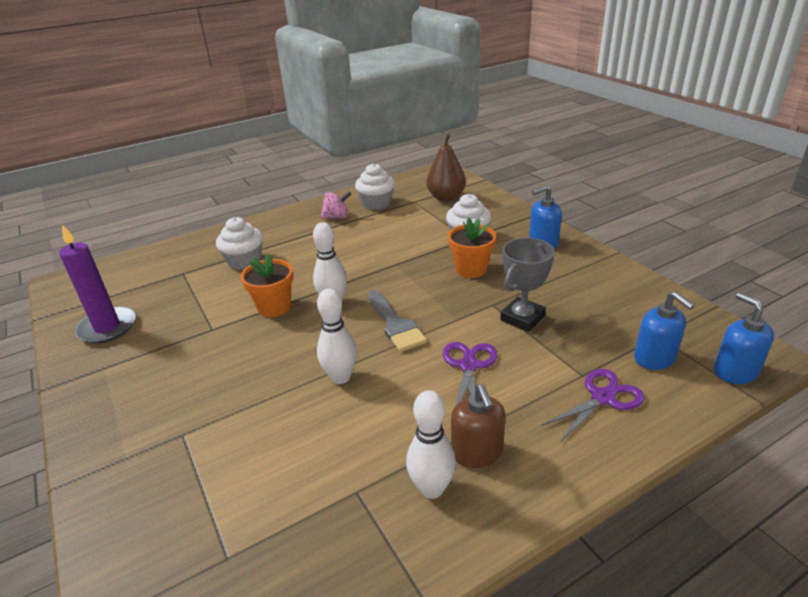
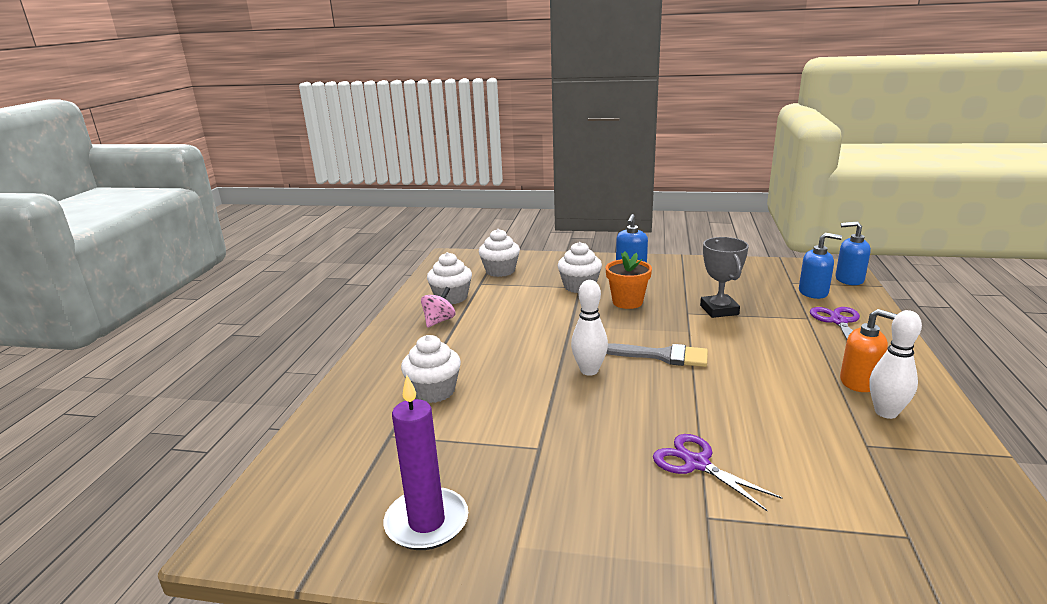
camera: 50 degrees left, 10 degrees down
orange flower pot [241,253,293,317] -> none
white bowling pin [317,289,357,384] -> none
brown pear [426,134,466,202] -> white cupcake [479,229,520,277]
purple scissors [443,342,497,406] -> purple scissors moved to [653,434,782,511]
brown soap dispenser [451,384,506,468] -> orange soap dispenser [840,309,898,392]

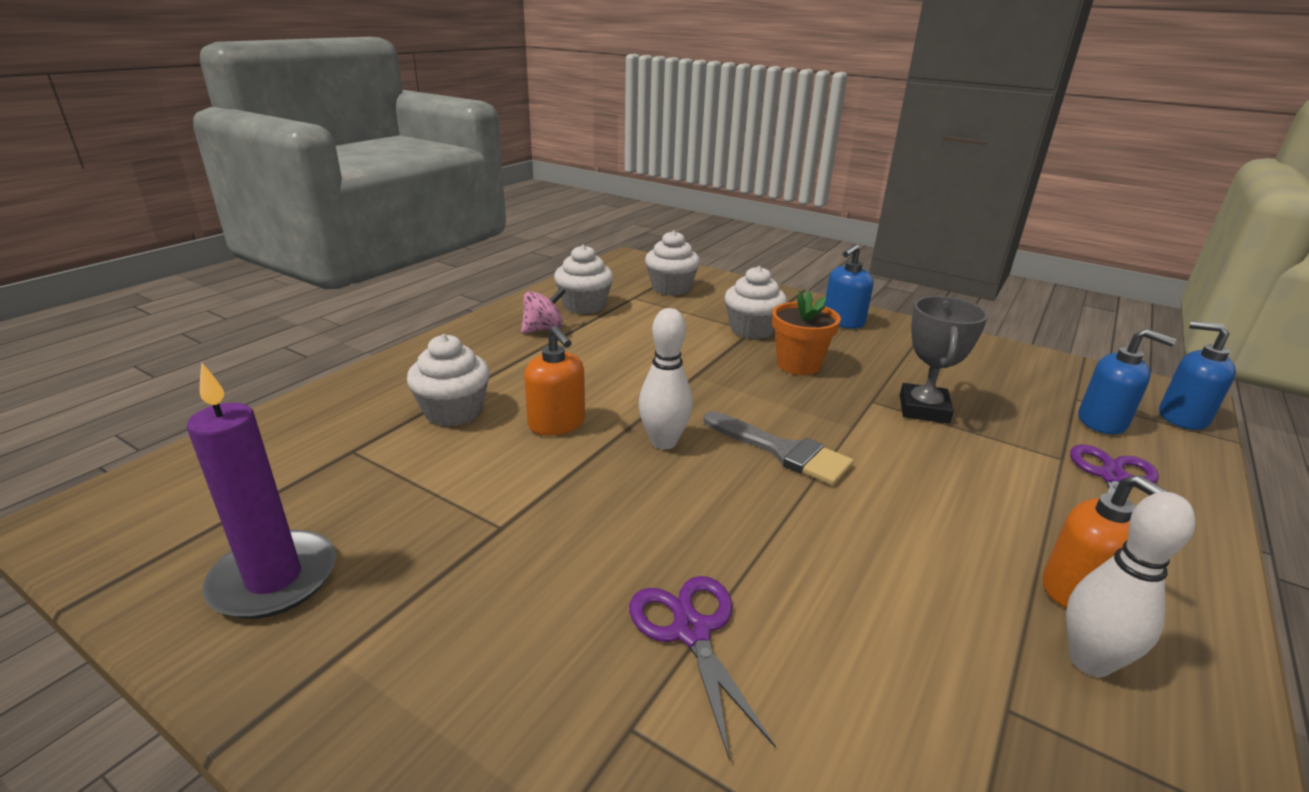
camera: 20 degrees right, 5 degrees up
none -> orange soap dispenser [524,326,585,436]

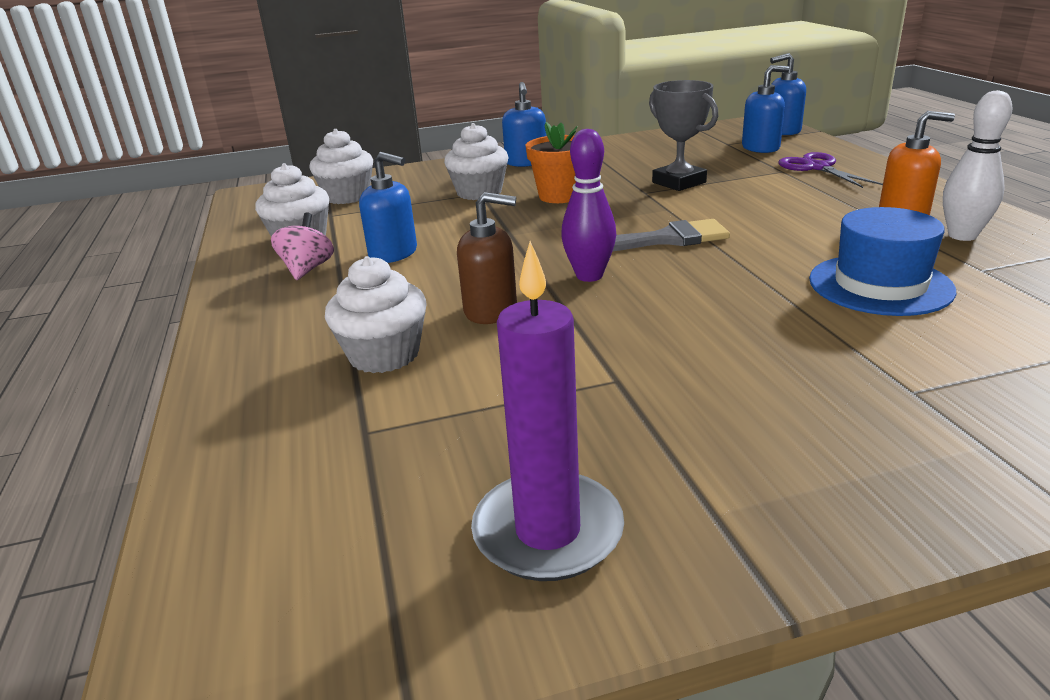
camera: 45 degrees left, 0 degrees up
orange soap dispenser [524,326,585,436] -> brown soap dispenser [457,192,517,324]
purple scissors [629,576,776,761] -> none
white bowling pin [639,308,693,449] -> purple bowling pin [561,129,616,282]
none -> blue soap dispenser [359,152,417,263]
none -> blue hat [809,207,956,316]

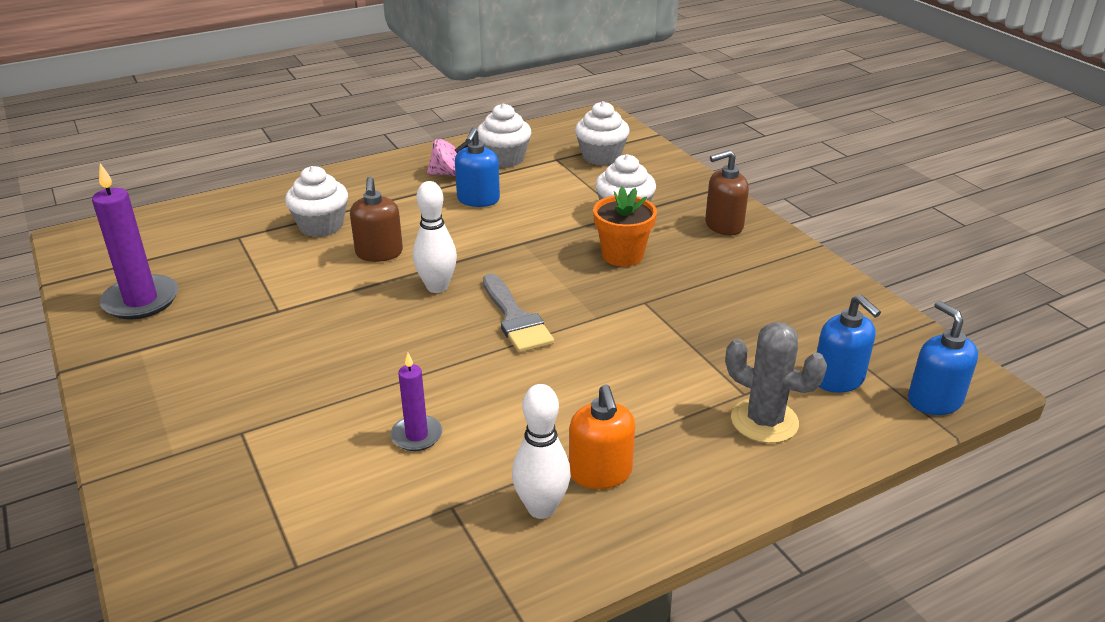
camera: 75 degrees right, 5 degrees up
blue soap dispenser [502,82,546,167] -> brown soap dispenser [705,150,749,235]
purple bowling pin [561,129,616,282] -> white bowling pin [413,181,457,293]
grey trophy [649,80,718,191] -> none
purple scissors [778,152,883,188] -> grey cactus [726,322,827,443]
blue hat [809,207,956,316] -> purple candle [391,353,442,451]

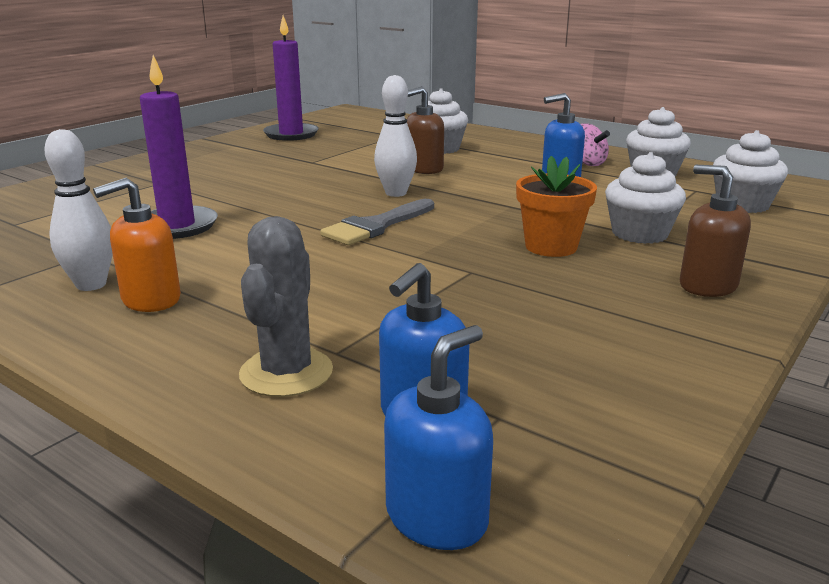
camera: 65 degrees right, 10 degrees down
purple candle [391,353,442,451] -> purple candle [140,55,218,239], size x1.73

